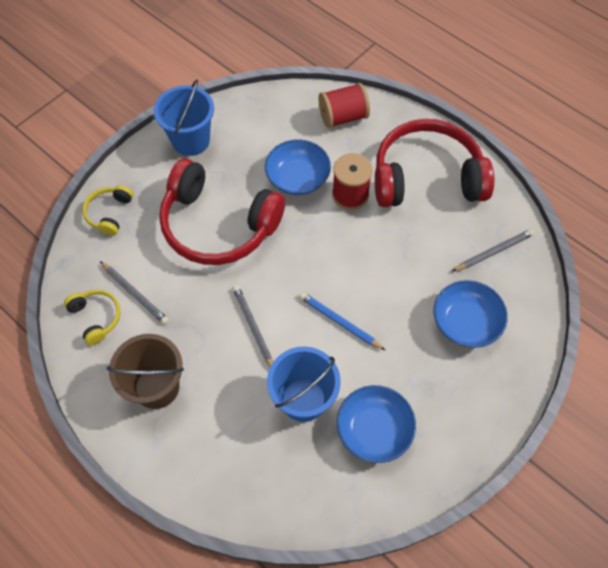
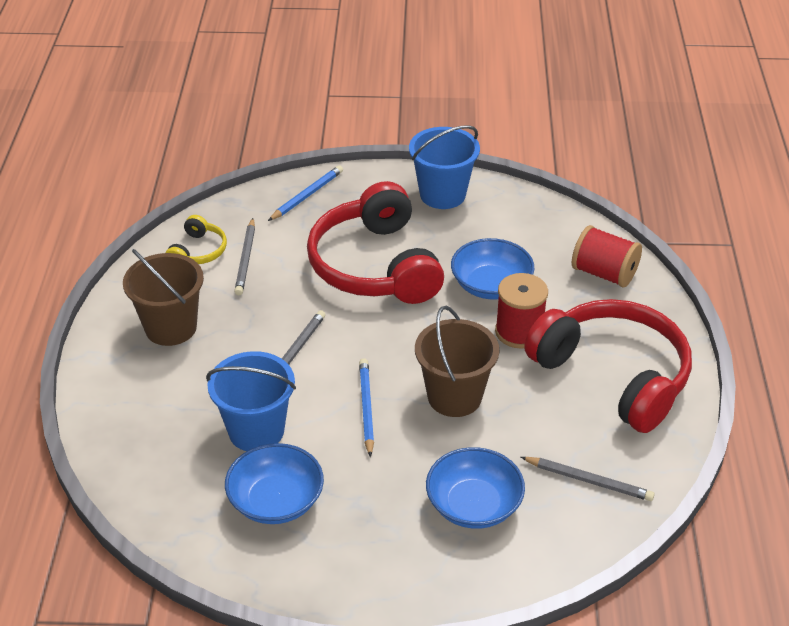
camera: 50 degrees right, 20 degrees down
yellow headphones [82,185,133,236] -> blue pencil [268,165,343,221]
none -> brown bucket [415,306,499,417]

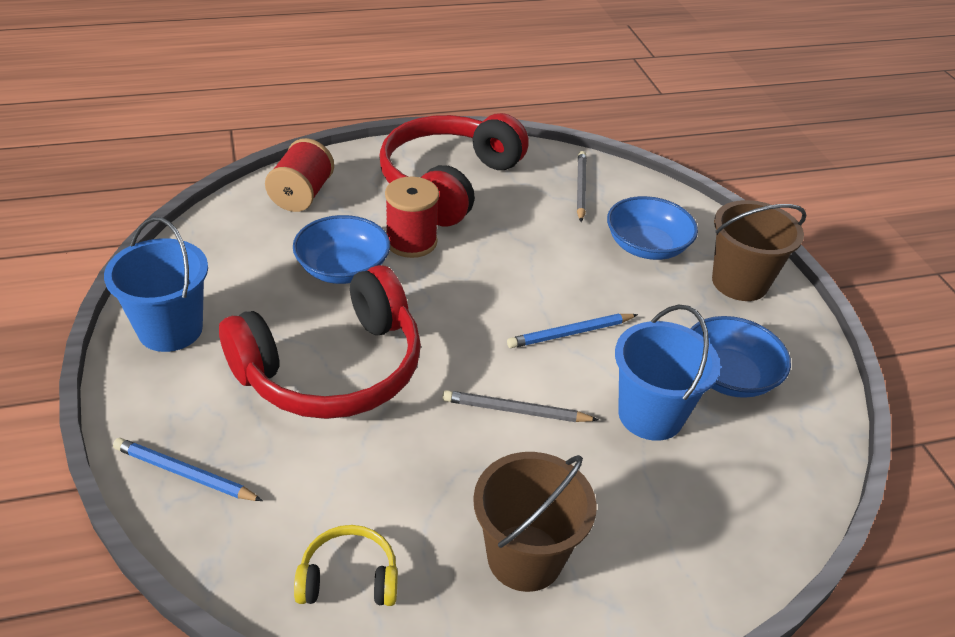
camera: 110 degrees left, 0 degrees up
grey pencil [234,218,255,295] -> none
brown bucket [415,306,499,417] -> brown bucket moved to [712,200,807,301]

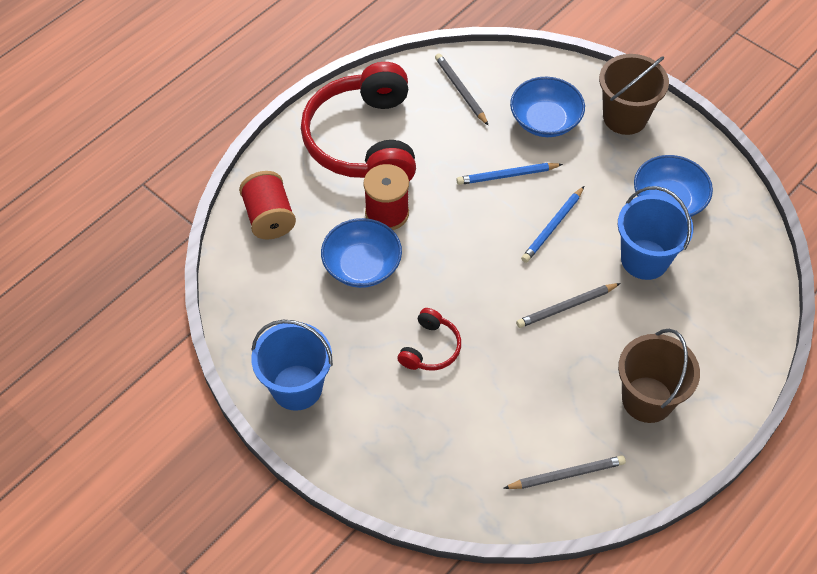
camera: 30 degrees left, 15 degrees up
blue pencil [113,438,263,501] -> blue pencil moved to [456,163,563,185]
red headphones [219,265,421,419] -> red headphones [397,308,461,370], size x0.44
yellow headphones [294,525,398,606] -> grey pencil [503,456,626,489]

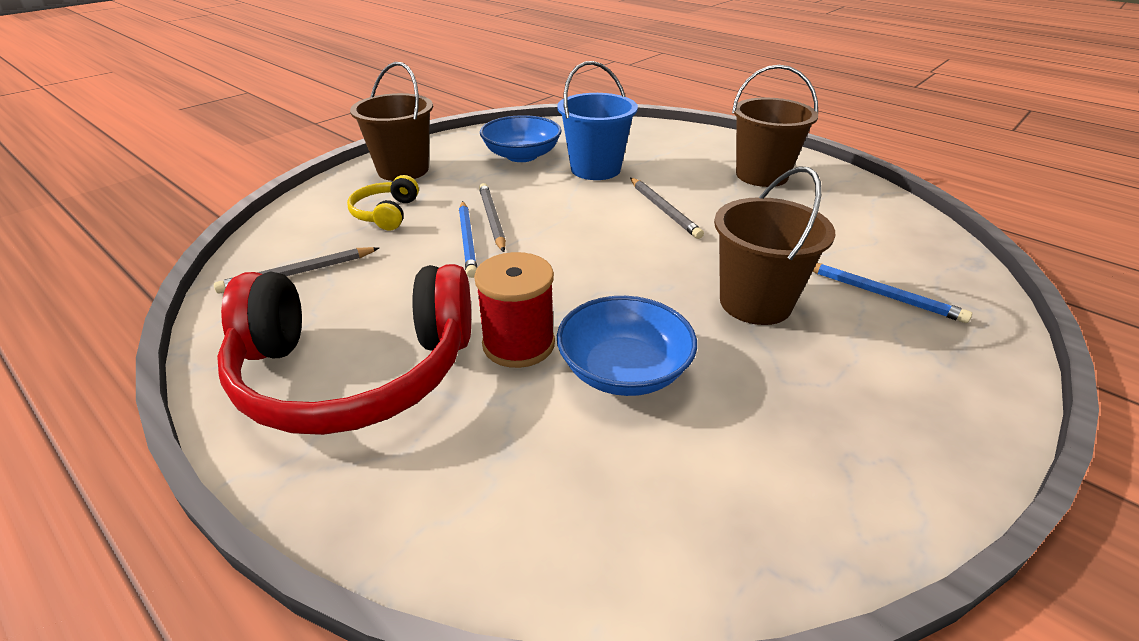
camera: 90 degrees left, 20 degrees down
red spool [239,171,296,240] -> none
blue bucket [251,320,333,411] -> none
red headphones [397,308,461,370] -> brown bucket [714,166,835,325]
grey pencil [503,456,626,489] -> grey pencil moved to [479,183,506,252]
blue bowl [510,77,585,137] -> yellow headphones [347,175,419,231]
blue pencil [521,186,584,263] -> blue pencil moved to [813,263,972,323]

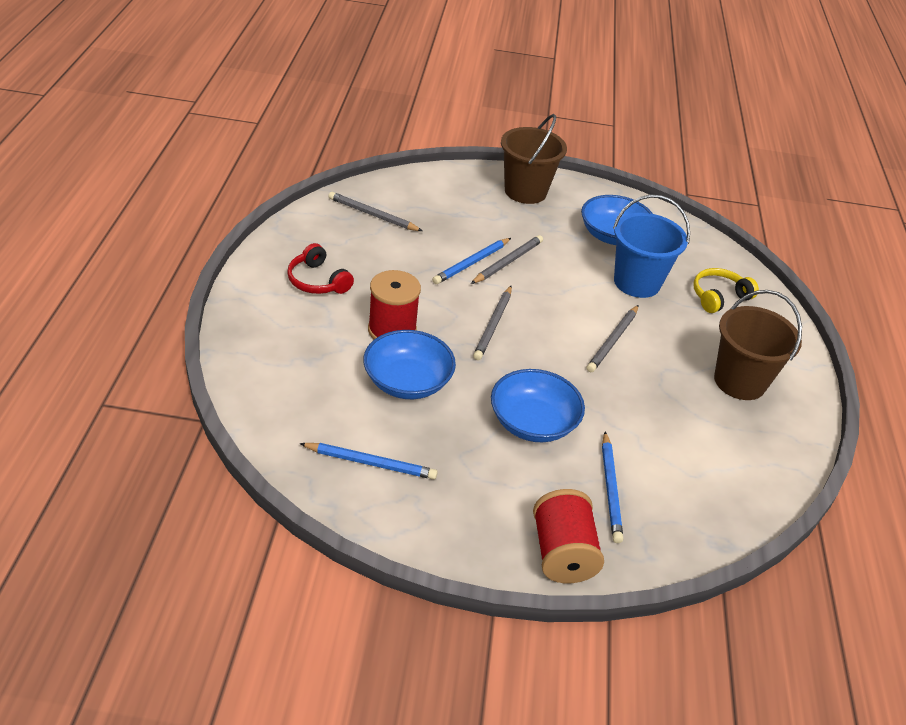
camera: 50 degrees right, 5 degrees up
red headphones [217,264,471,435] -> red headphones [287,243,354,294], size x0.44
yellow headphones [347,175,419,231] -> yellow headphones moved to [693,268,759,313]
brown bucket [714,166,835,325] -> blue bowl [491,369,585,442]
none -> blue pencil [299,443,438,480]
none -> grey pencil [473,286,512,360]
none -> red spool [533,489,604,583]

